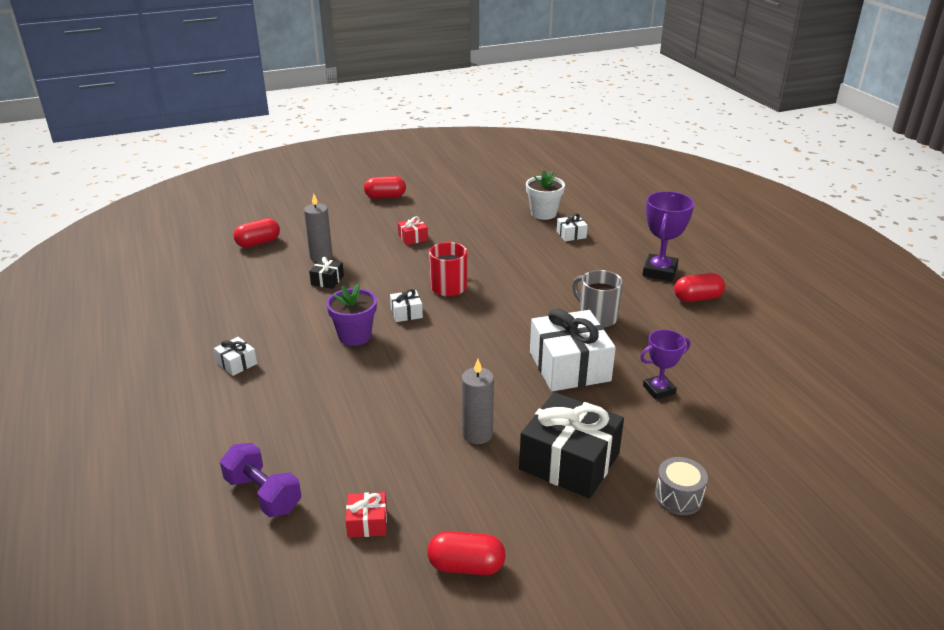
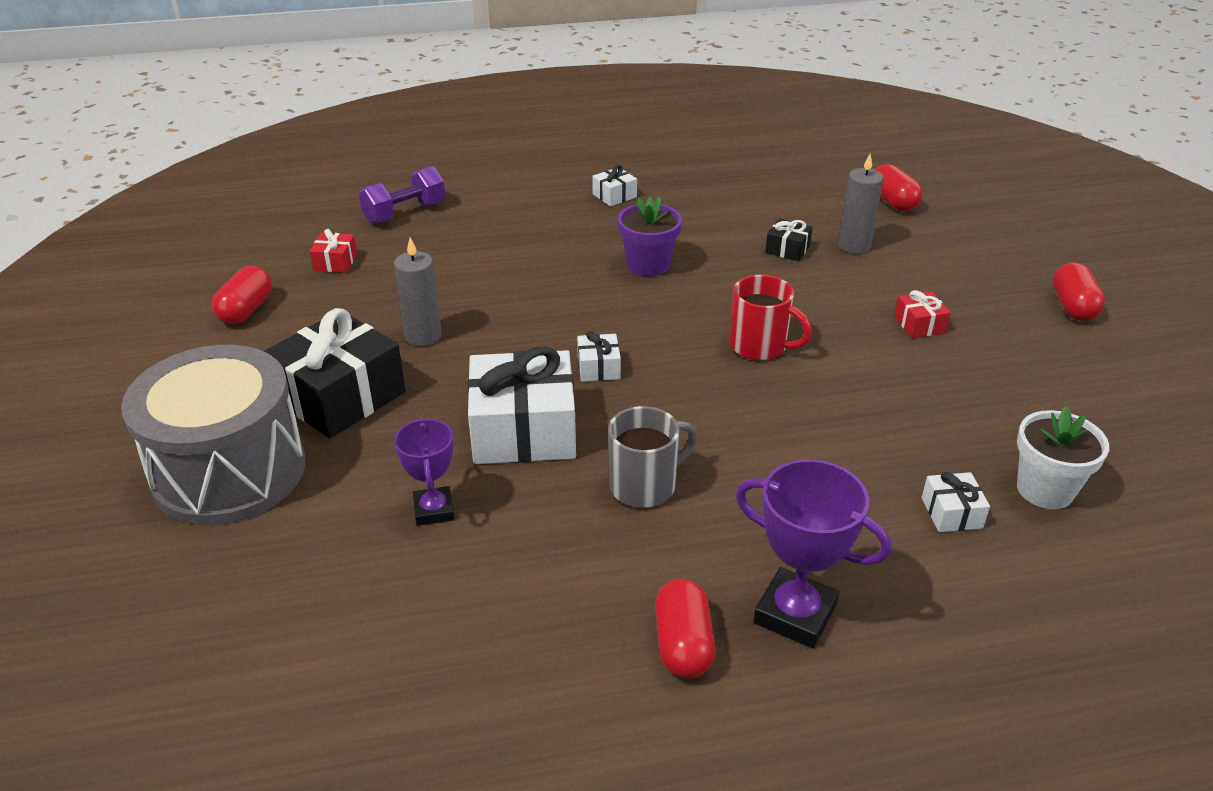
camera: 100 degrees right, 5 degrees up
white gift [390,289,423,322] -> white gift moved to [577,331,621,382]
grey drum [655,457,708,515] -> grey drum [121,345,305,525], size x2.46

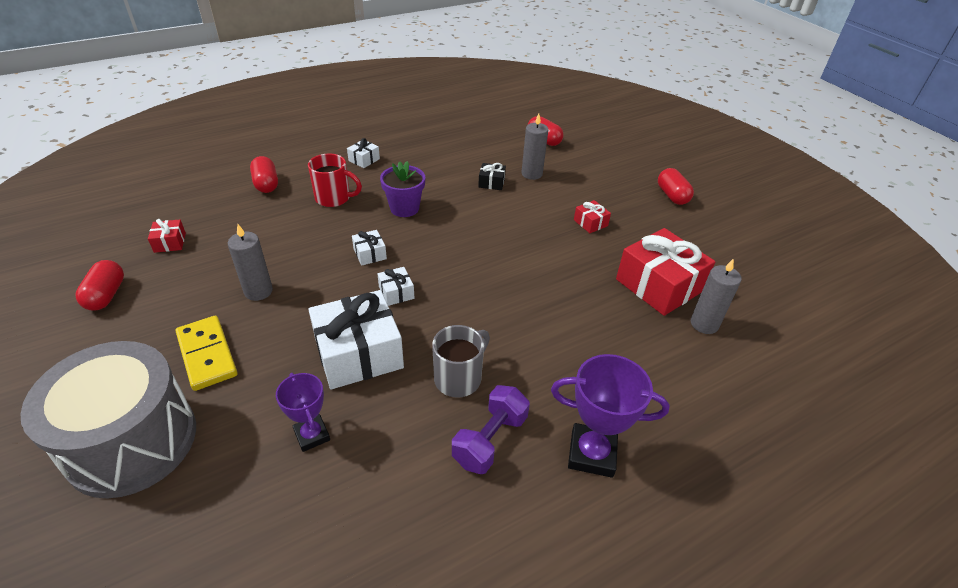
camera: 20 degrees left, 5 degrees up
black gift [264,308,406,438] -> yellow domino [176,316,238,391]
purple dumbbell [359,166,446,224] -> purple dumbbell moved to [452,385,530,474]
red capsule [655,578,716,678] -> red capsule moved to [250,156,278,193]
red mug [730,275,812,360] -> red mug moved to [308,154,362,207]
white gift [922,472,990,532] -> white gift moved to [352,230,387,266]
white flower pot [1017,406,1109,509] -> grey candle [691,258,742,334]
none -> red gift [616,228,715,316]

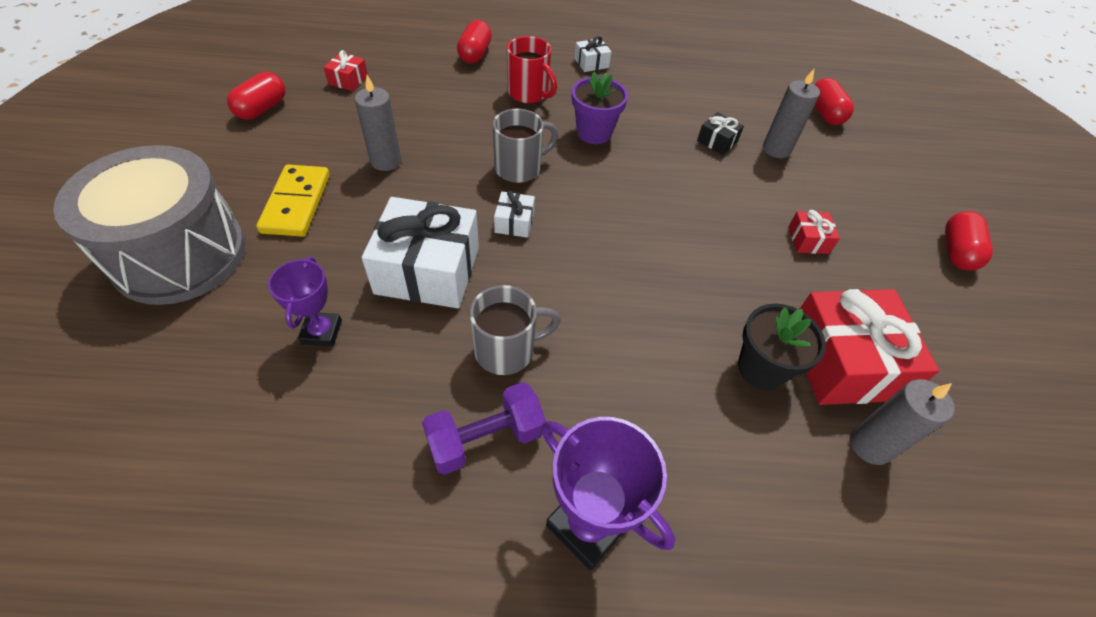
camera: 30 degrees right, 10 degrees up
white gift [352,230,387,266] -> grey mug [493,109,558,183]
none -> black flower pot [738,304,826,390]

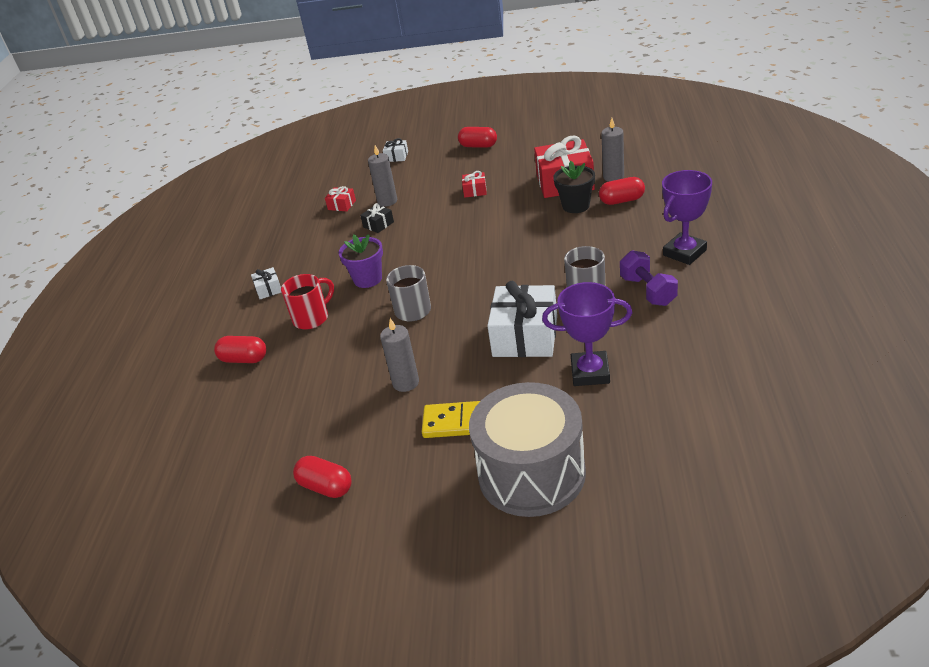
camera: 80 degrees left, 15 degrees down
purple trophy [268,257,342,346] -> purple trophy [542,282,632,386], size x1.56
red gift [324,50,368,91] -> red gift moved to [325,186,356,211]
white gift [494,191,535,238] -> white gift moved to [383,138,408,162]
red capsule [814,78,854,125] -> red capsule moved to [599,177,645,205]

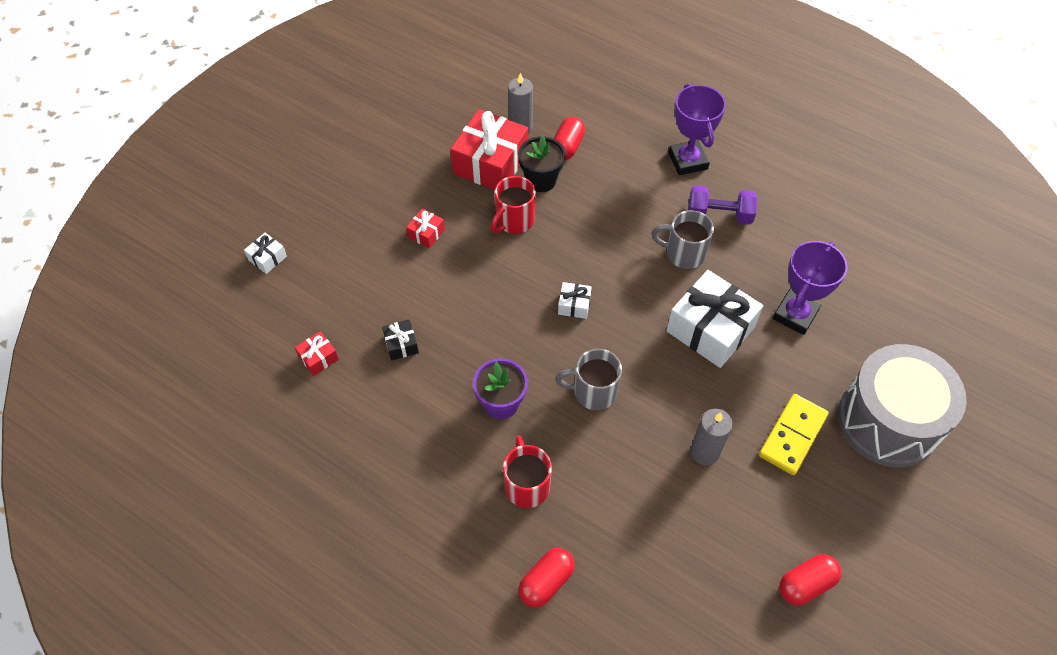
camera: 65 degrees left, 20 degrees up
white gift [251,267,282,299] -> white gift moved to [558,282,592,319]
grey candle [368,145,397,207] -> none
red capsule [458,127,497,148] -> none
none -> red mug [491,176,536,234]

